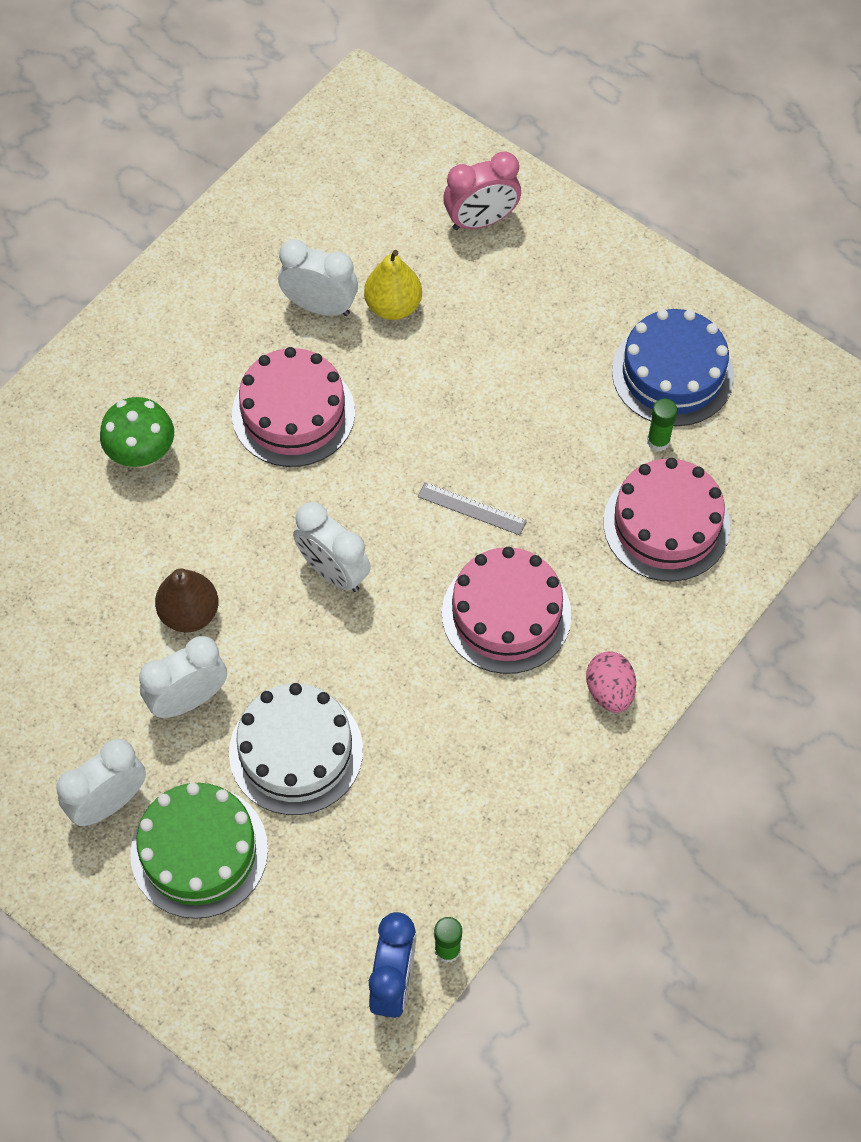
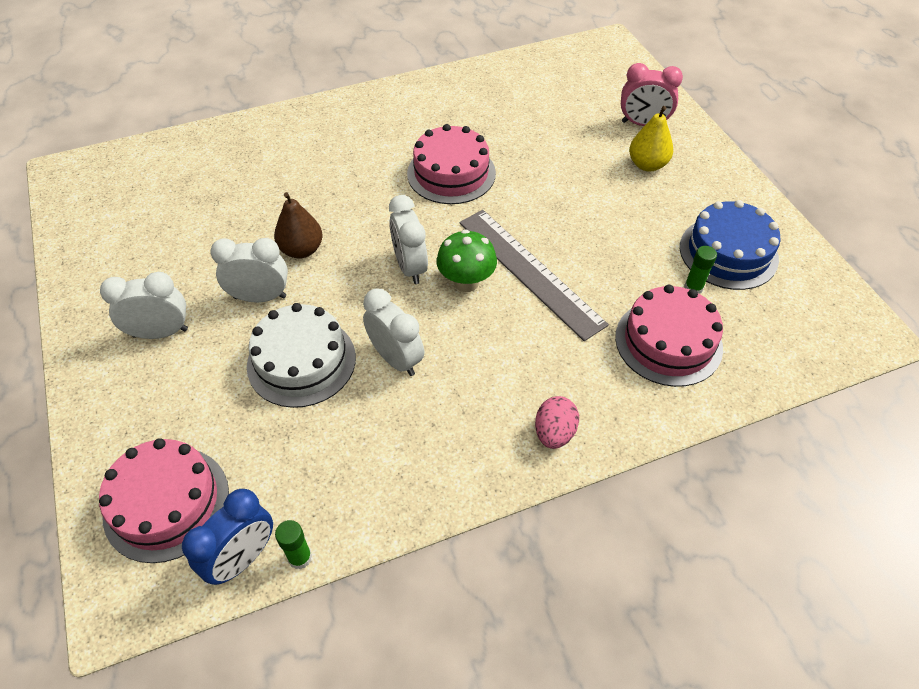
camera: 30 degrees right, 10 degrees down
green mushroom [100,397,174,468] -> green mushroom moved to [437,229,497,292]
green cake [130,783,268,919] -> none
white clock [278,239,358,316] -> white clock moved to [363,288,424,376]
yellow pear [364,250,422,320] -> yellow pear moved to [629,106,673,171]
grey ruler [418,482,527,535] -> grey ruler [459,210,609,341], size x2.24
pink cake [442,547,572,674] -> pink cake moved to [99,438,229,563]

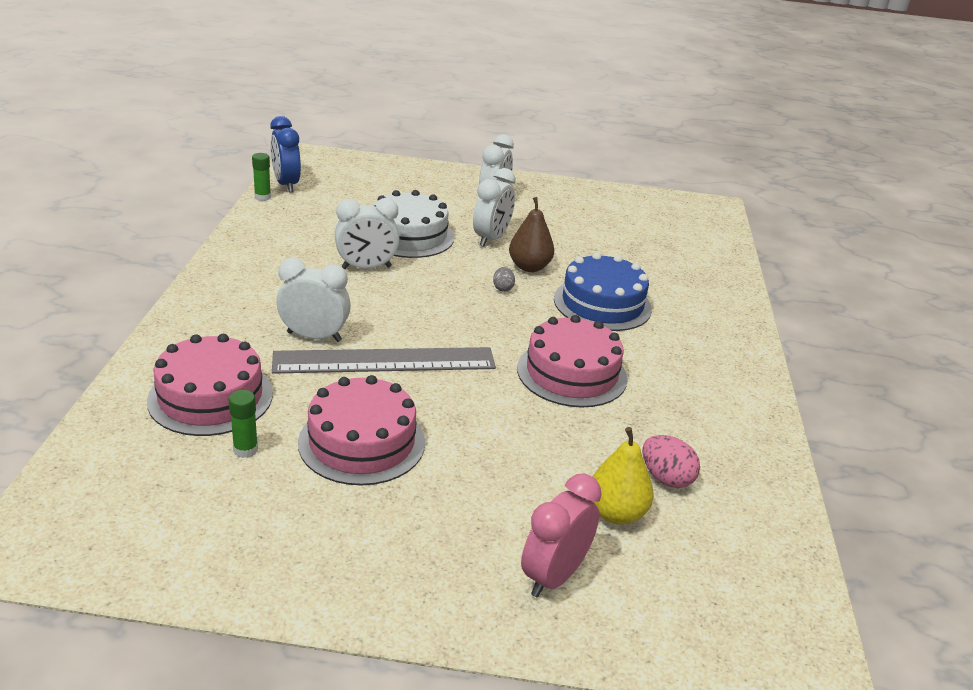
camera: 115 degrees right, 20 degrees down
pink cake [99,438,229,563] -> pink cake moved to [298,375,425,485]
white clock [389,195,428,284] -> white clock moved to [276,258,351,342]
green mushroom [437,229,497,292] -> none
pink egg [535,396,579,449] -> pink egg moved to [642,435,700,488]
yellow pear [629,106,673,171] -> yellow pear moved to [592,427,654,525]
blue cake [680,200,781,290] -> blue cake moved to [554,253,652,331]
none -> grey egg [493,267,515,292]

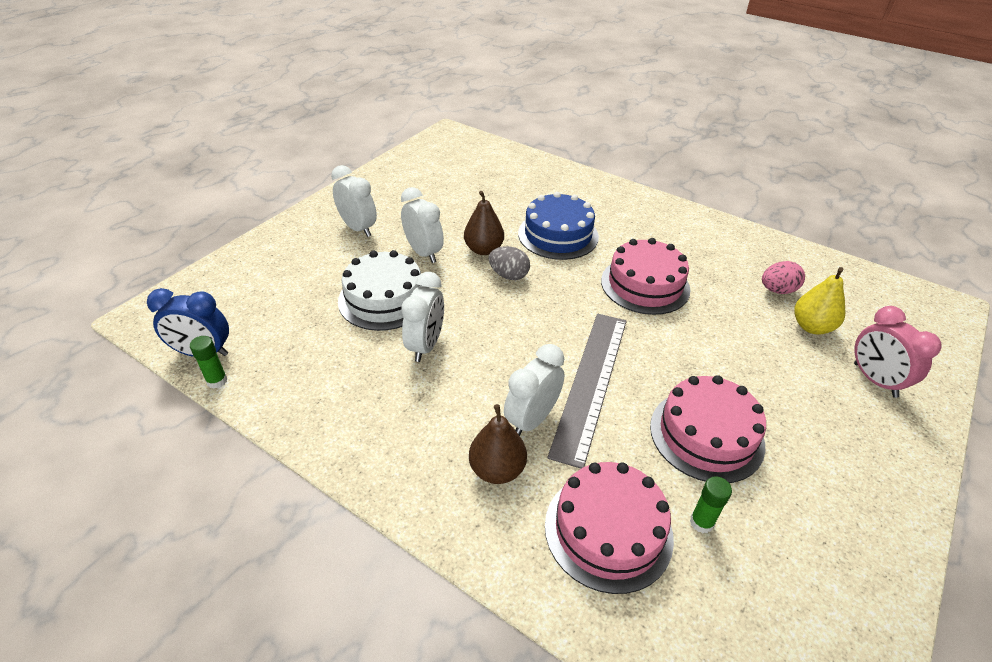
camera: 60 degrees left, 10 degrees up
grey egg [493,267,515,292] -> grey egg [489,246,530,280], size x1.63
none -> brown pear [469,404,527,484]

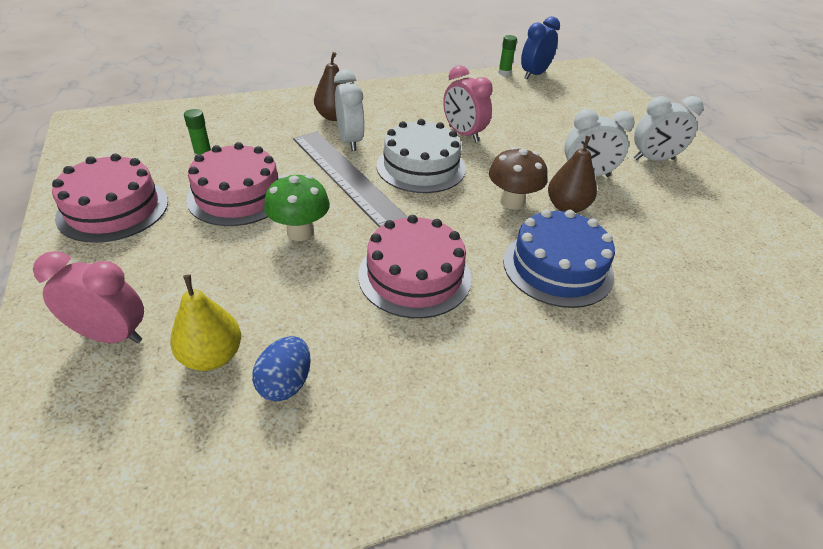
camera: 125 degrees right, 0 degrees up
white cake [338,250,421,331] -> white cake moved to [376,119,466,193]
white clock [401,272,444,362] -> pink clock [443,65,493,142]
grey egg [489,246,530,280] -> brown mushroom [489,147,547,210]
pink cake [545,462,674,594] -> pink cake moved to [52,153,168,243]
pink egg [762,261,805,294] -> blue egg [252,336,311,401]
none -> green mushroom [264,174,330,241]

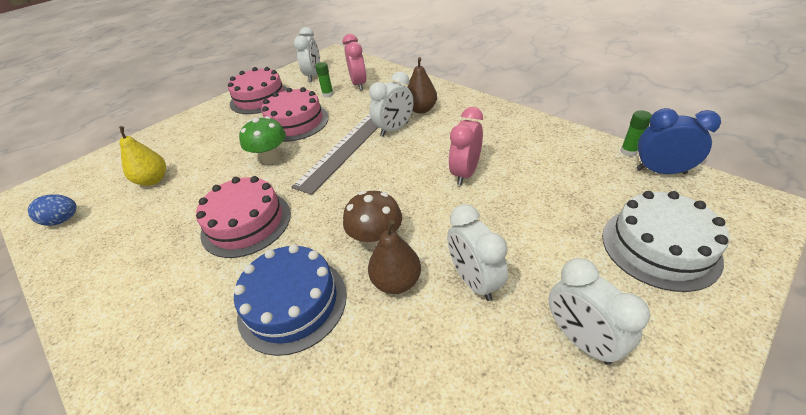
camera: 70 degrees right, 0 degrees up
pink clock [33,251,144,343] -> pink clock moved to [343,34,367,90]
blue egg [252,336,311,401] -> blue egg moved to [28,194,77,226]
white cake [376,119,466,193] -> white cake moved to [602,191,729,292]
none -> white clock [294,27,320,82]

